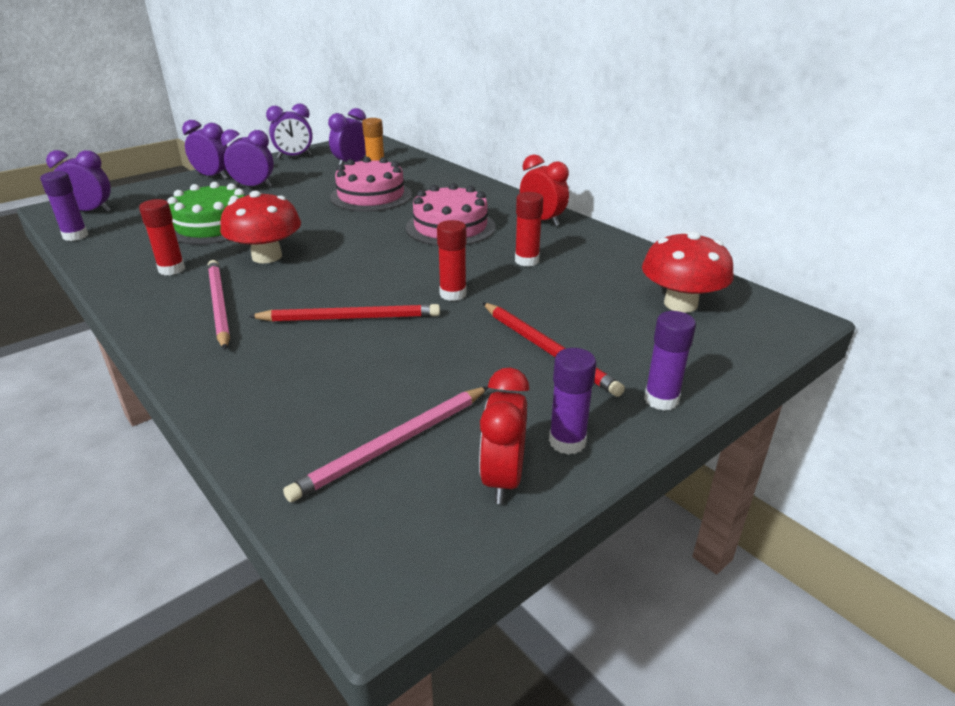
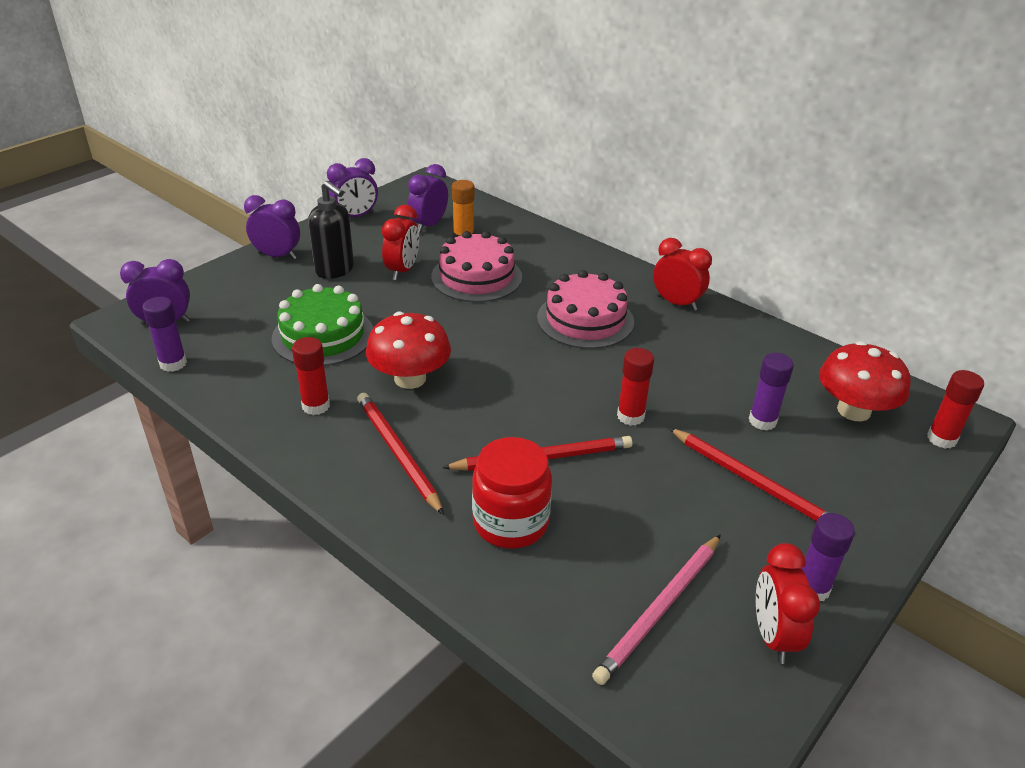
camera: 10 degrees left, 5 degrees up
pink pencil [208,260,230,350] -> red pencil [357,393,444,515]
purple clock [221,129,274,187] -> black soap dispenser [308,181,354,279]
red glue stick [515,192,543,266] -> red glue stick moved to [927,370,984,449]
purple glue stick [644,311,696,411] -> purple glue stick moved to [749,353,794,431]
none -> red clock [382,205,419,280]
none -> red jar [472,437,552,549]

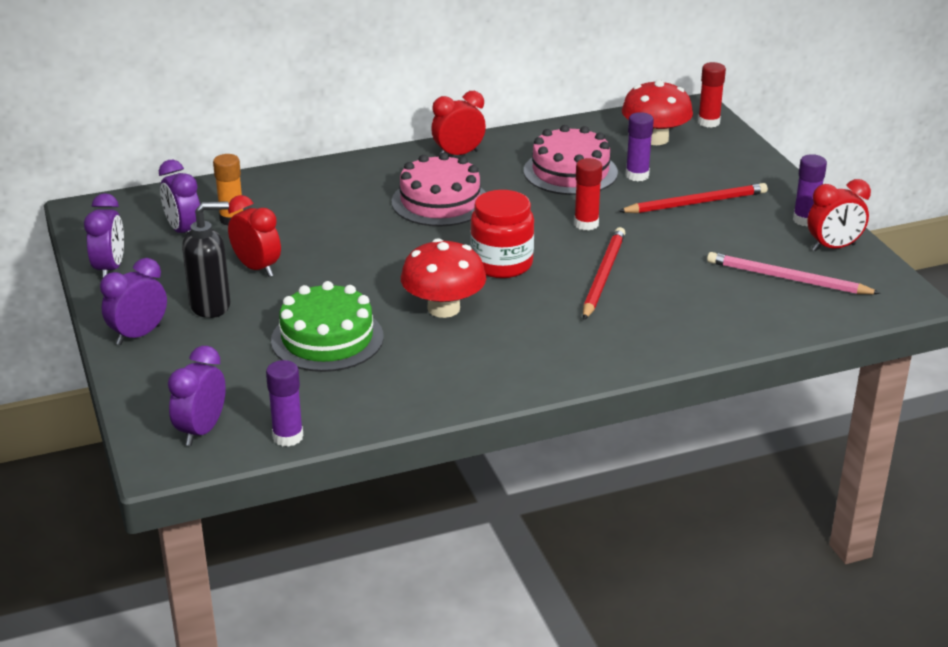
camera: 60 degrees left, 5 degrees down
red glue stick [292,337,330,415] -> none
red pencil [357,393,444,515] -> none
pink cake [431,231,522,302] -> pink cake moved to [524,125,618,195]
red jar [472,437,552,549] -> red jar moved to [470,190,534,278]
pink pencil [592,534,721,685] -> pink pencil turned 135 degrees clockwise [707,252,881,294]
red clock [756,543,820,664] -> red clock turned 45 degrees counterclockwise [807,179,871,252]

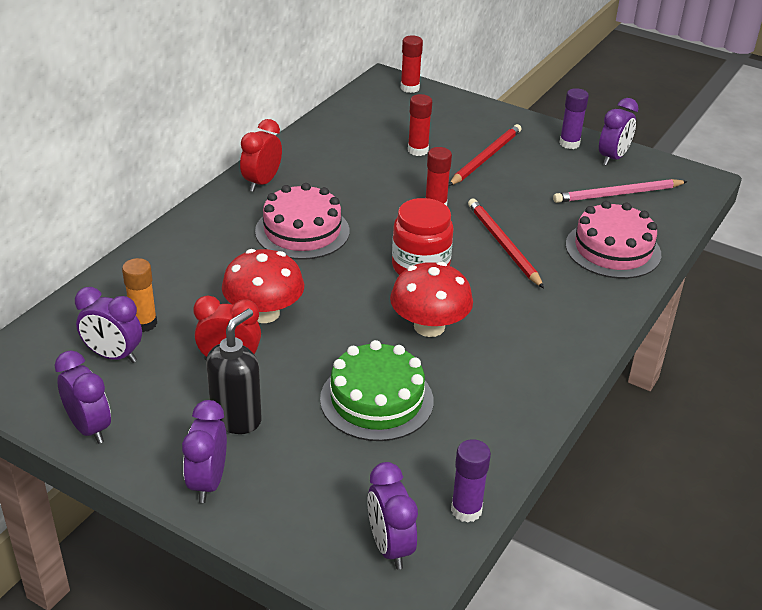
camera: 40 degrees left, 5 degrees up
pink cake [524,125,618,195] -> pink cake moved to [566,201,661,279]
red mushroom [622,80,693,145] -> red mushroom moved to [222,249,304,323]
purple glue stick [626,112,654,181] -> red glue stick [408,94,432,156]
red clock [807,179,871,252] -> purple clock [599,98,638,166]

